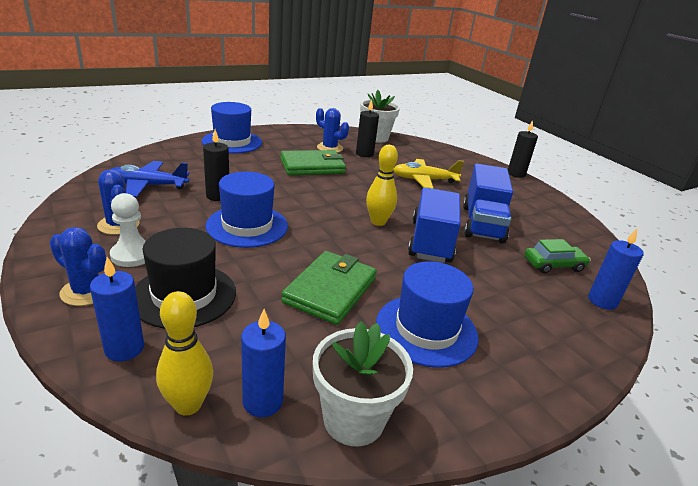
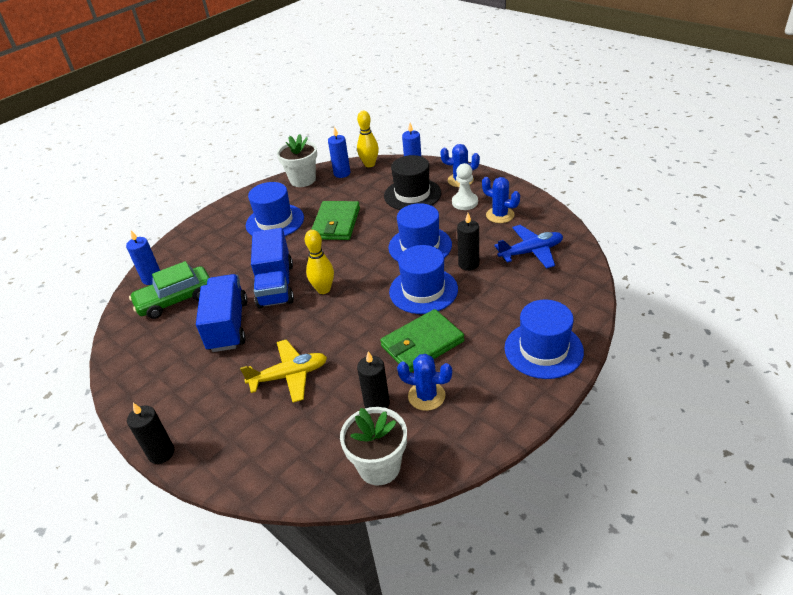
camera: 170 degrees right, 10 degrees up
green car [524,239,591,273] -> green car [129,261,210,319], size x1.53
none -> blue hat [389,245,458,314]

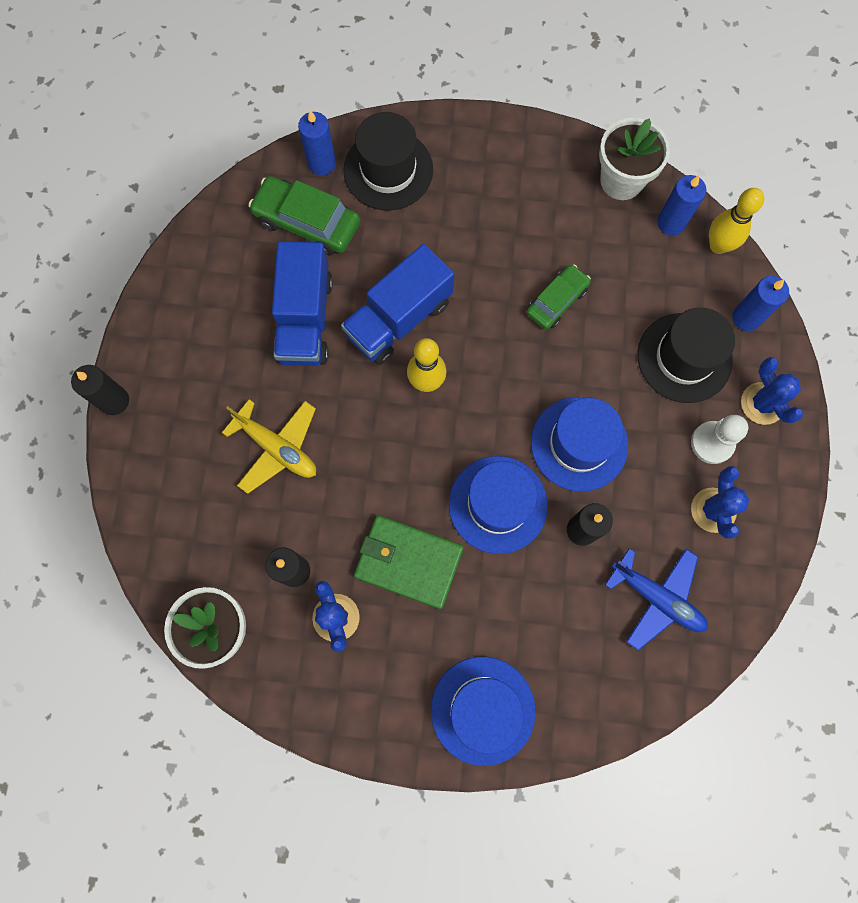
camera: 50 degrees right, 35 degrees up
blue truck [196,274,248,352] -> blue truck turned 135 degrees clockwise [272,241,333,366]
blue hat [246,182,304,236] -> none
green wallet [311,201,360,240] -> green car [526,264,591,330]
none -> black hat [343,112,433,211]

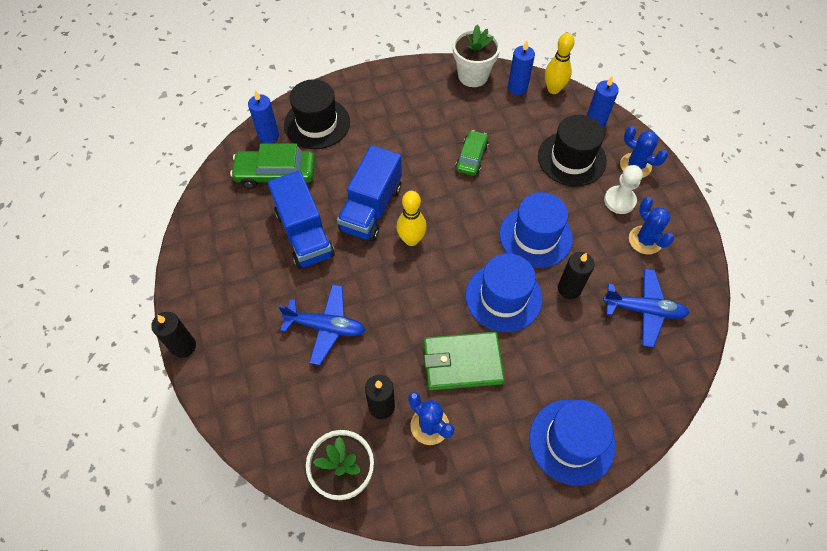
camera: 25 degrees left, 15 degrees down
yellow plane [222,399,316,494] -> blue plane [278,284,365,365]

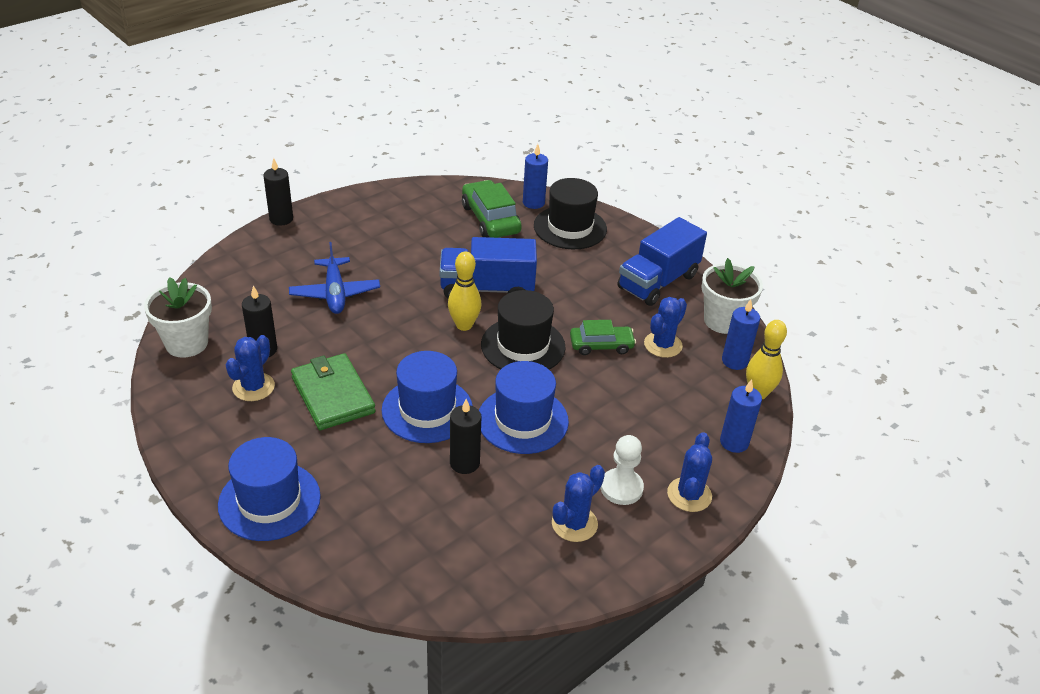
camera: 65 degrees right, 20 degrees down
blue truck [268,171,335,269] -> blue truck moved to [618,217,707,306]
black hat [538,115,607,186] -> black hat moved to [481,290,566,369]
blue plane [603,268,690,348] -> none
none -> blue cactus [644,297,687,358]

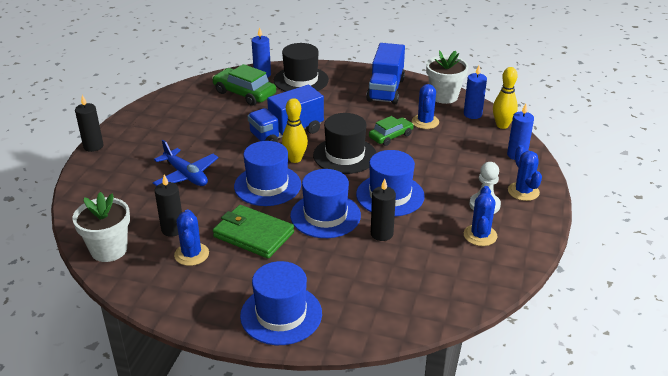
camera: 30 degrees left, 5 degrees down
none -> blue hat [234,141,301,206]

